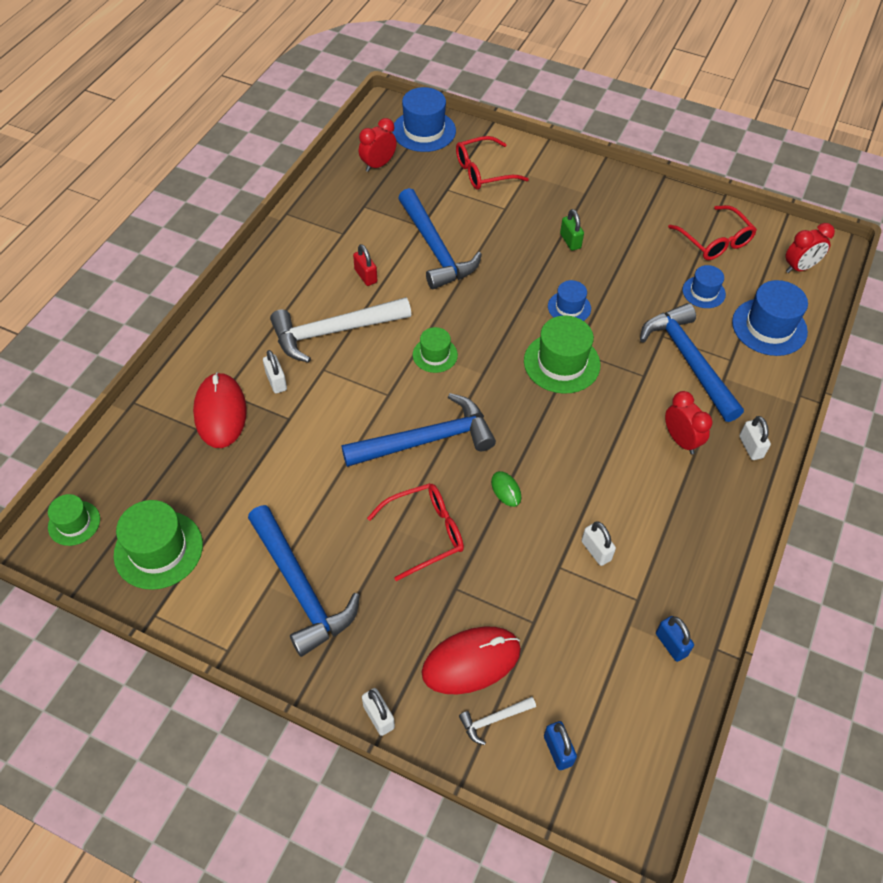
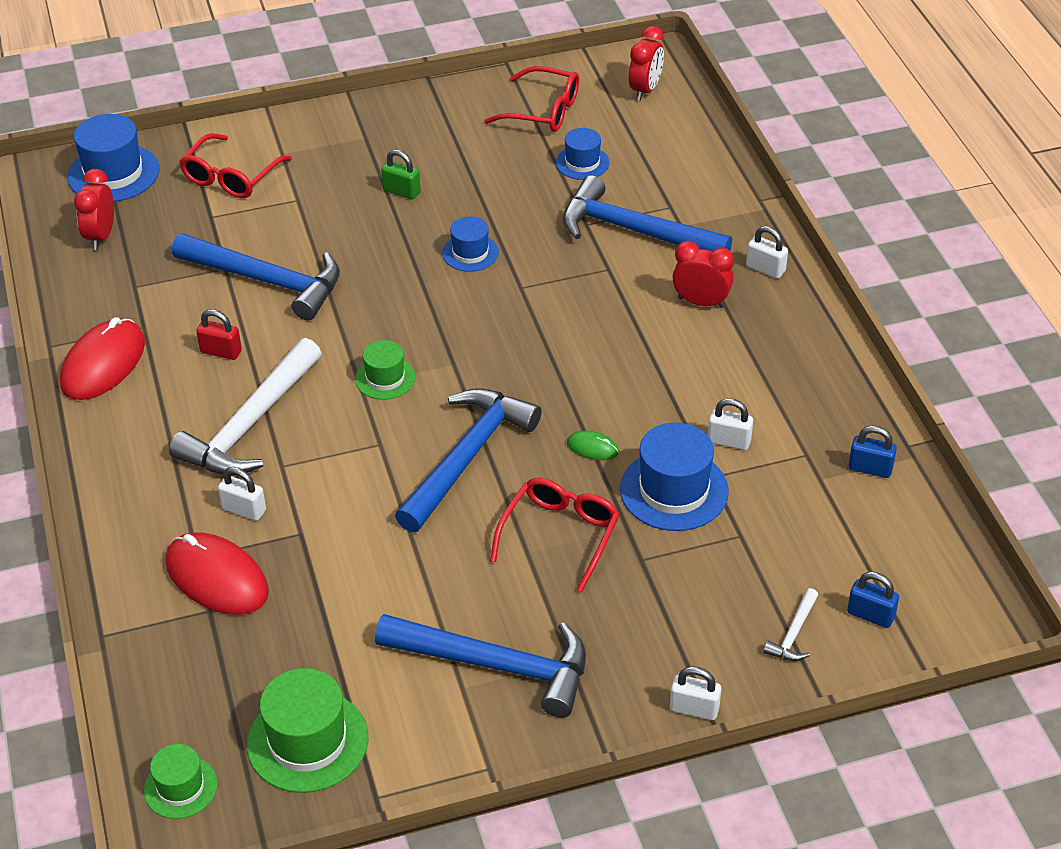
camera: 40 degrees left, 10 degrees down
red mouse [422,626,521,694] -> red mouse moved to [60,317,145,400]
green hat [524,316,601,394] -> none
blue hat [732,280,808,356] -> blue hat moved to [620,422,729,531]

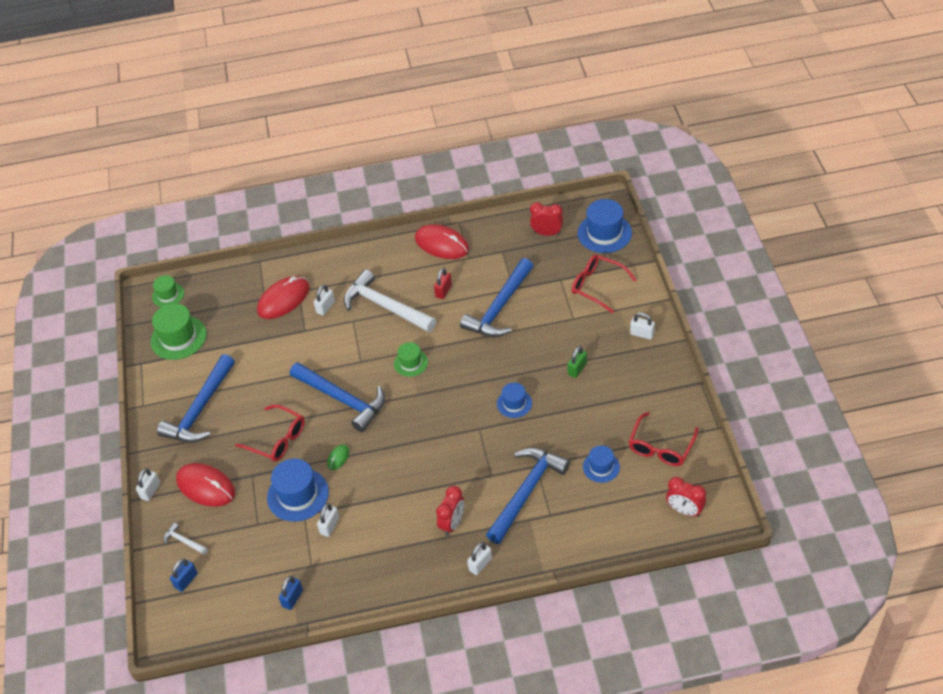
camera: 100 degrees right, 5 degrees up
none -> red mouse [176,463,235,507]
none -> white padlock [630,312,655,340]

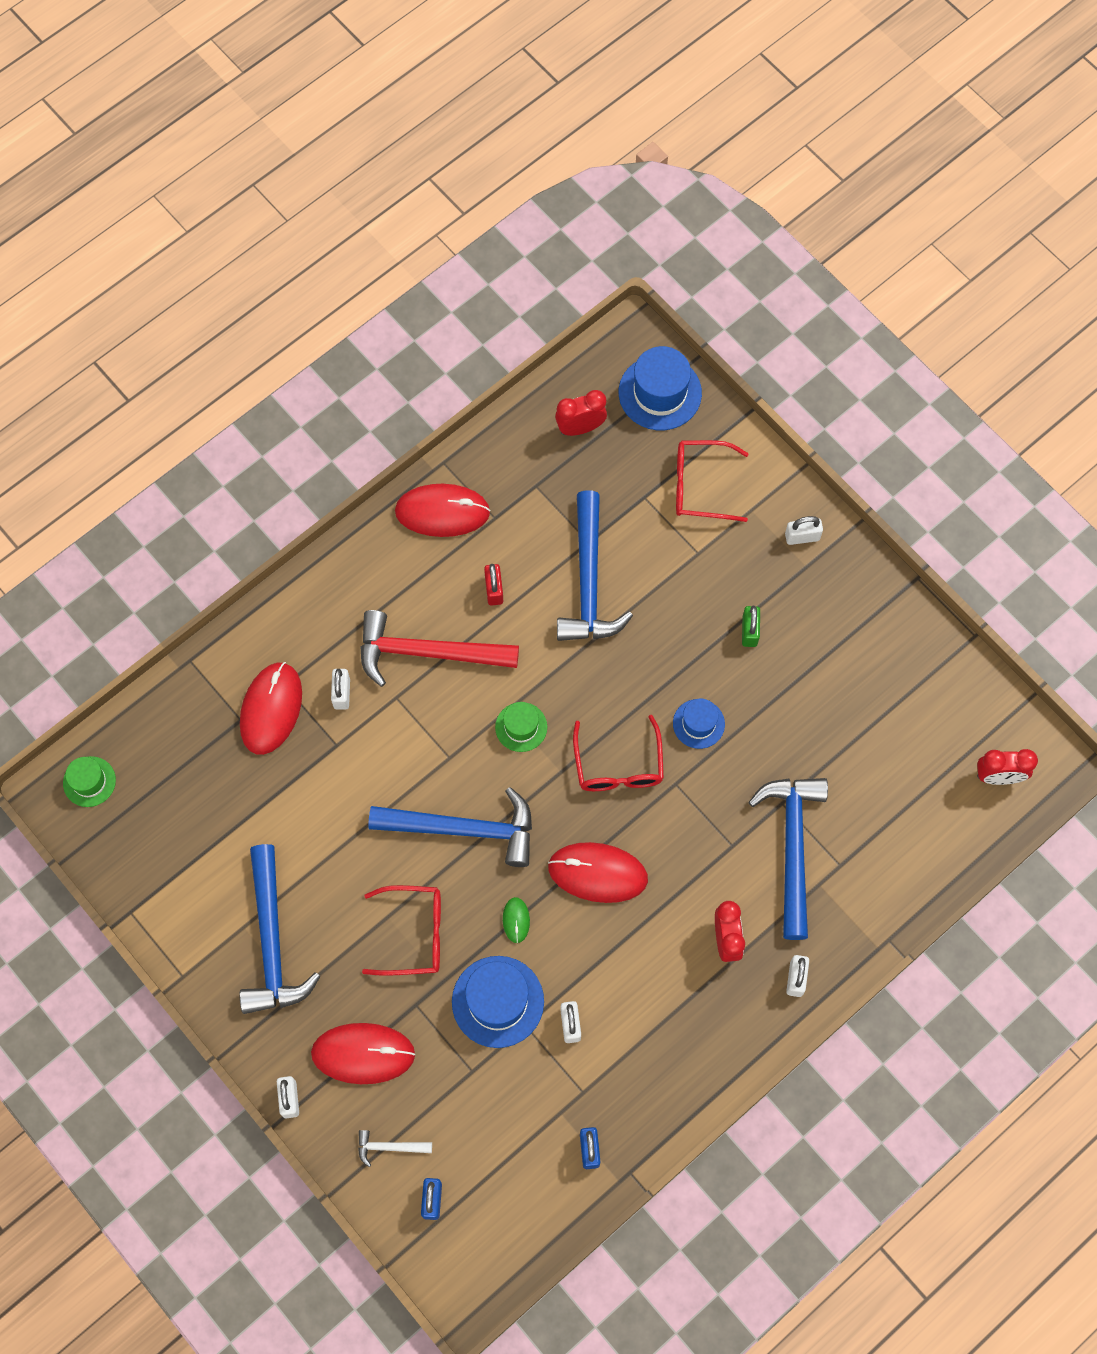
camera: 35 degrees left, 20 degrees up
green hat [151,303,207,360] -> none
white hammer [344,269,436,332] -> red hammer [360,610,519,687]
blue hat [583,446,620,483] -> none
red glasses [628,412,698,466] -> red glasses moved to [573,715,664,791]
none -> red mouse [548,842,648,903]

